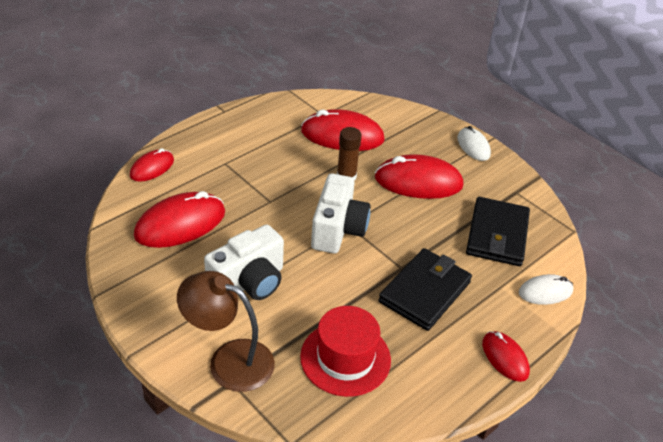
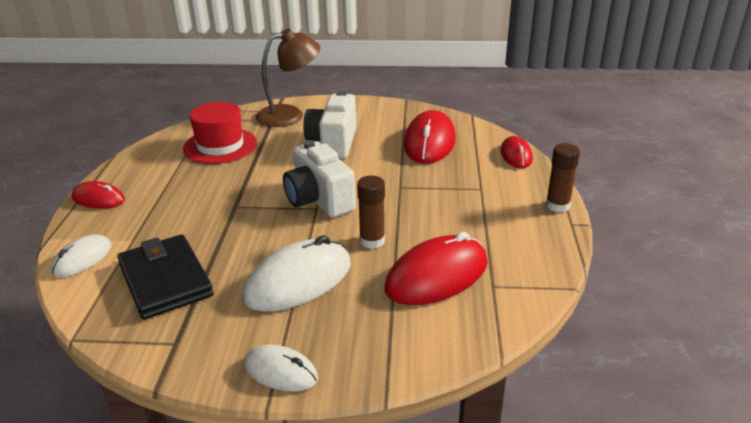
camera: 140 degrees right, 10 degrees down
red mouse [375,154,464,199] -> white mouse [242,235,351,312]
black wallet [379,248,472,331] -> none
none -> brown glue stick [546,143,580,212]

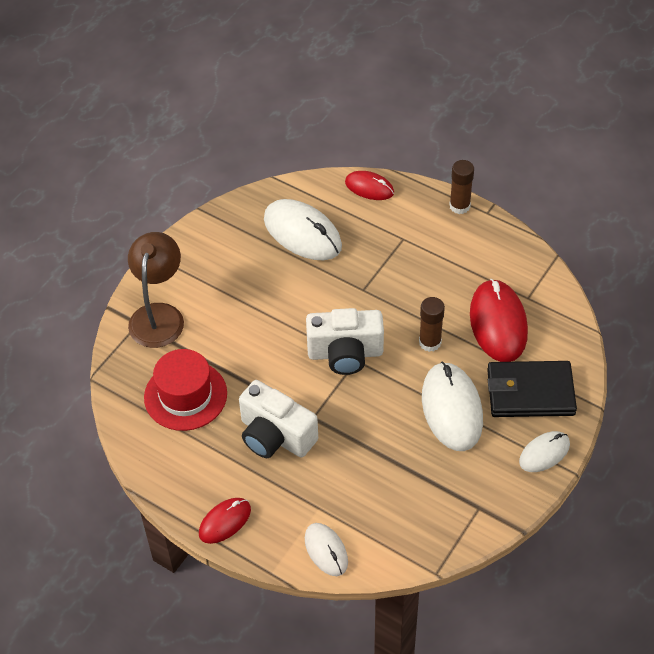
camera: 60 degrees left, 20 degrees up
black wallet [117,234,214,320] -> black wallet moved to [487,361,577,417]
white camera [303,91,356,159] -> white camera moved to [239,380,318,458]
red mouse [404,110,456,164] -> white mouse [264,199,342,260]

